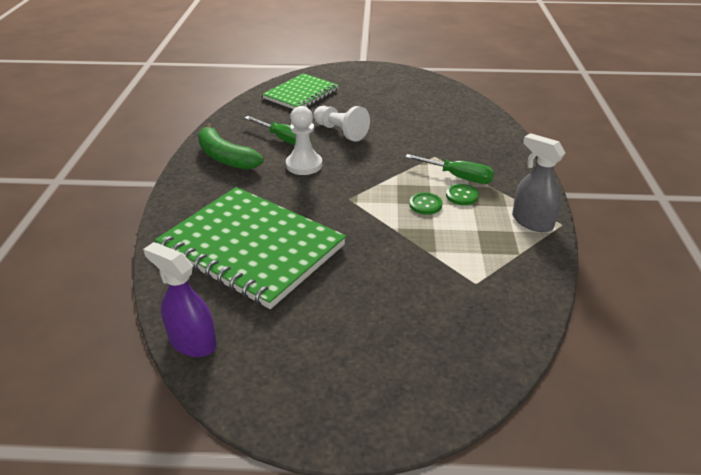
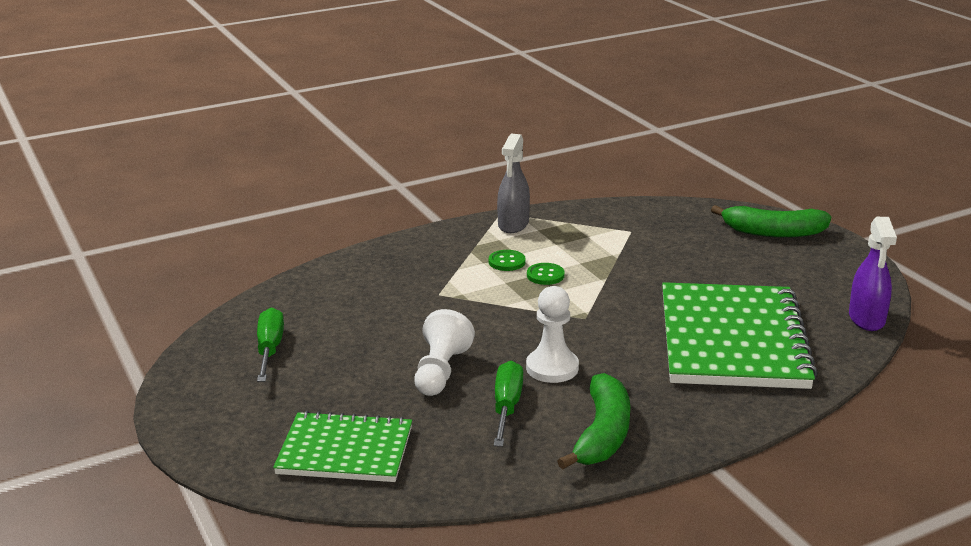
camera: 120 degrees left, 10 degrees down
green screwdriver [405,154,494,184] -> green screwdriver moved to [257,308,284,382]
none -> green banana [711,205,831,238]

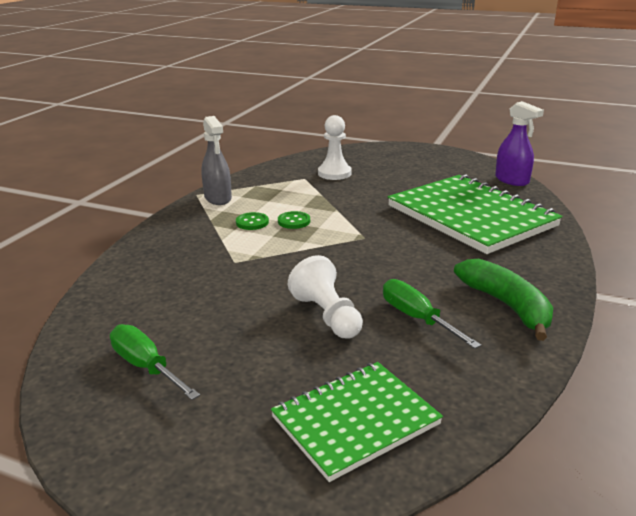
camera: 40 degrees left, 0 degrees up
white pawn [526,286,579,383] -> white pawn moved to [318,115,352,180]
green banana [711,205,831,238] -> none

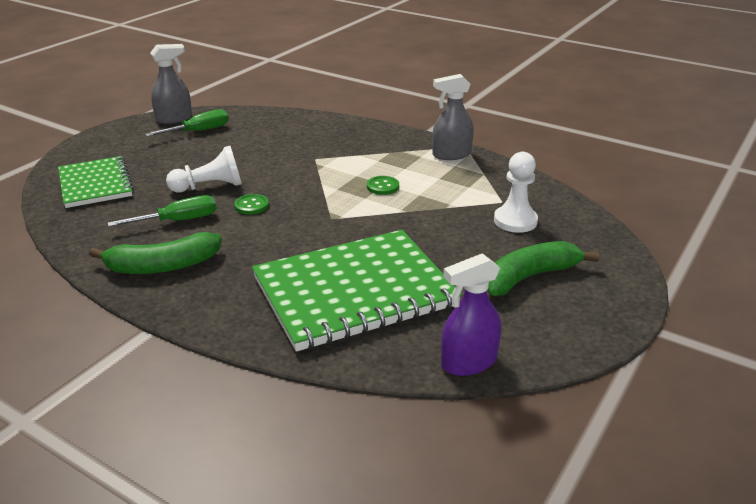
camera: 100 degrees right, 5 degrees up
green button [236,212,269,230] -> green button moved to [234,194,269,215]
none -> grey spray bottle [150,44,192,124]
none -> green banana [487,241,599,296]

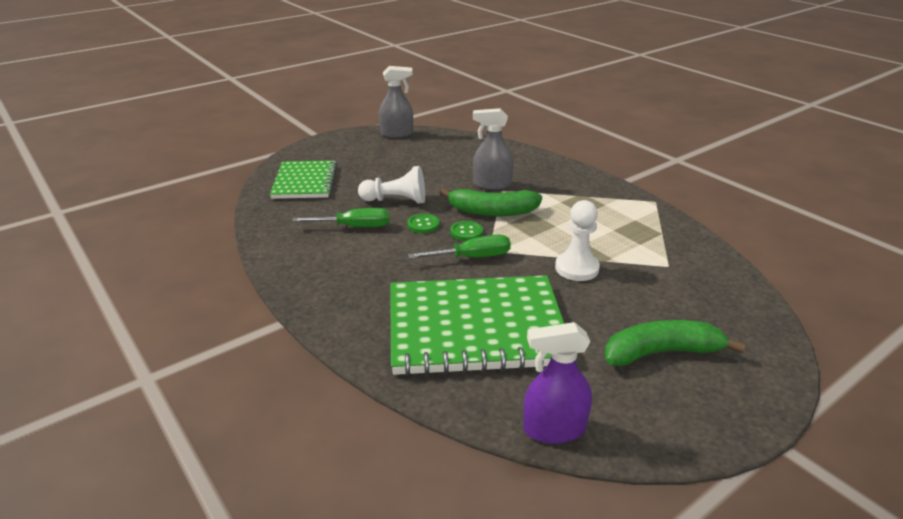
camera: 20 degrees right, 0 degrees up
green banana [89,232,222,274] -> green banana moved to [439,188,542,216]
green screwdriver [145,109,229,137] -> green screwdriver moved to [408,235,511,259]
green button [367,176,399,195] -> green button moved to [450,221,483,241]
grey spray bottle [432,74,474,160] -> grey spray bottle moved to [473,108,513,190]
white pawn [494,152,538,233] -> white pawn moved to [555,200,600,281]

